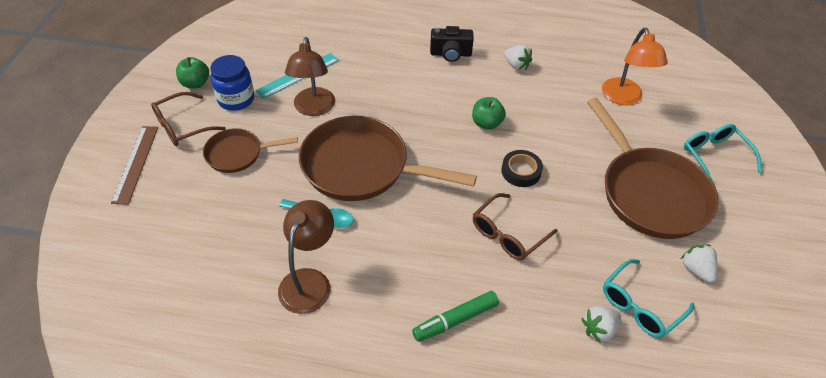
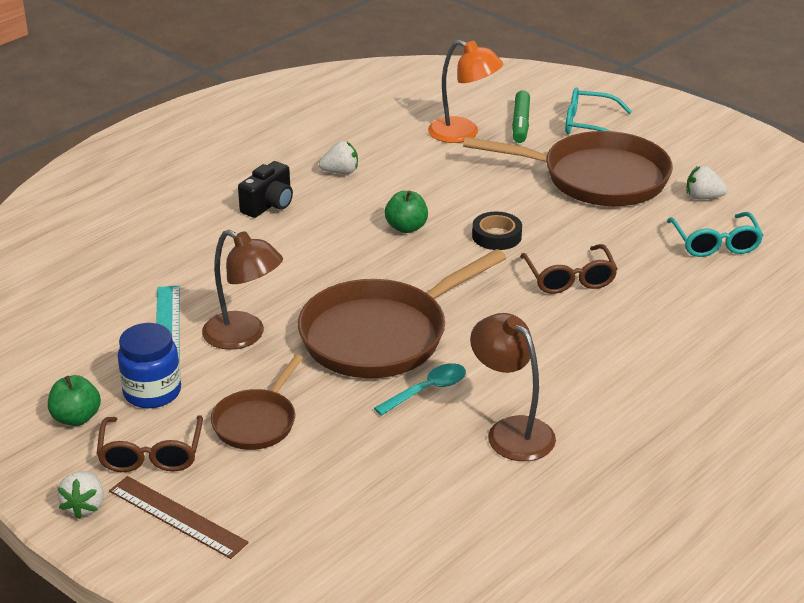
camera: 55 degrees left, 15 degrees down
green marker [412,291,499,342] -> green marker moved to [512,90,530,143]
white strawberry [581,306,621,342] -> white strawberry moved to [57,471,104,519]

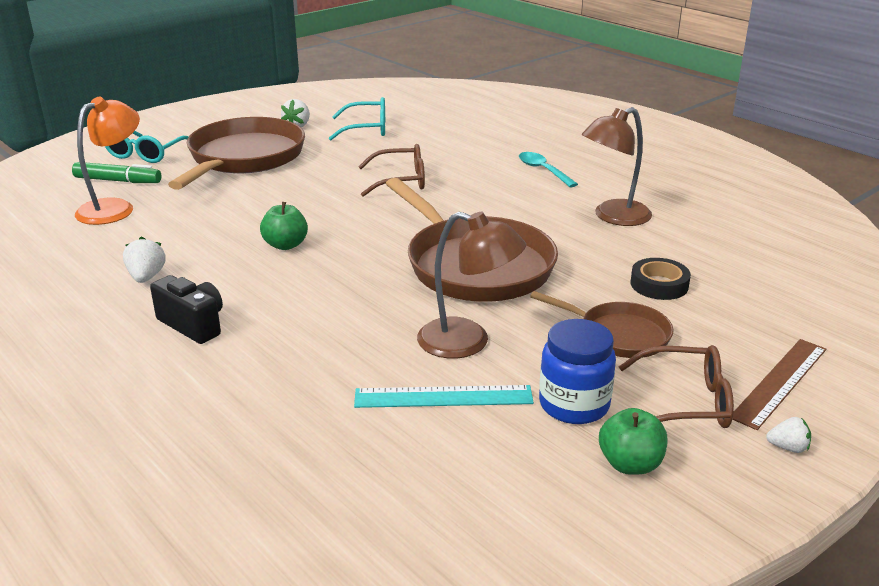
camera: 85 degrees left, 5 degrees down
white strawberry [57,471,104,519] -> white strawberry [766,417,811,453], size x0.66
brown lamp [202,230,283,350] -> brown lamp turned 75 degrees clockwise [417,212,526,359]
turquoise spoon [374,363,466,416] -> turquoise spoon moved to [519,152,578,187]
black tape [472,212,522,250] -> black tape moved to [631,258,691,300]

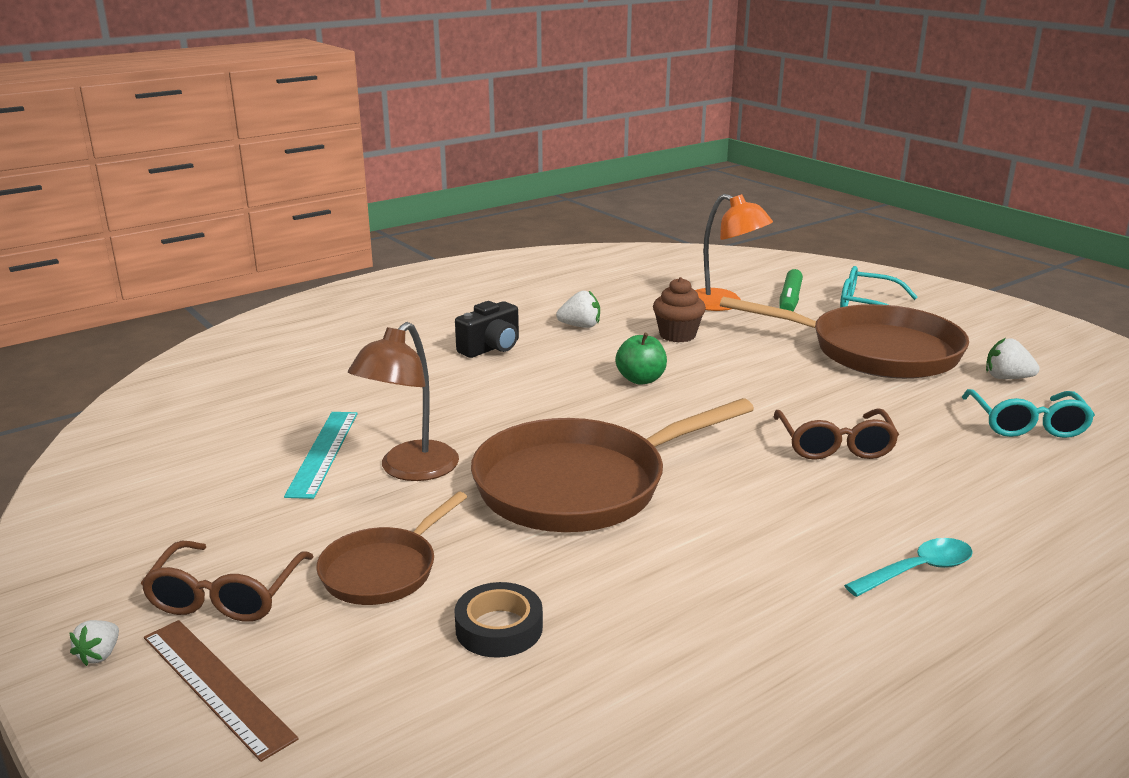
camera: 95 degrees right, 5 degrees down
blue jar [539,319,616,424] -> none
brown lamp [582,107,652,226] -> none
green apple [599,408,668,475] -> none
none -> brown cupcake [653,277,706,343]

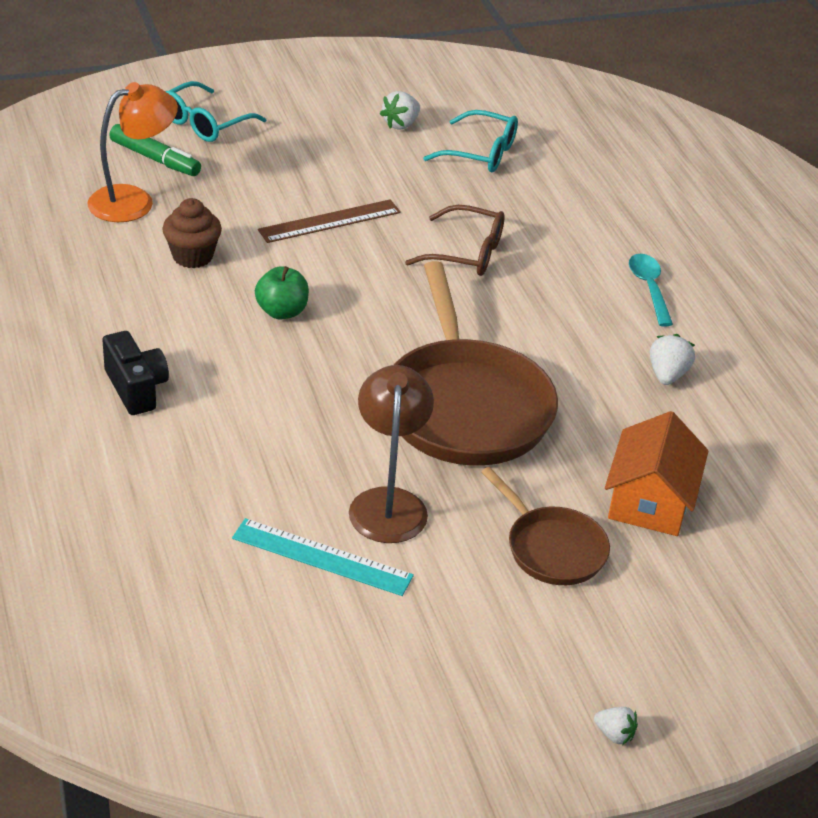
camera: 75 degrees left, 15 degrees up
brown glasses [141,541,313,622] -> none
brown ruler [144,620,299,762] -> brown ruler moved to [258,199,401,243]
brown lamp [348,322,459,481] -> brown lamp turned 135 degrees counterclockwise [349,365,434,543]
black tape [454,582,543,658] -> orange house [605,411,708,536]
white strawberry [556,291,600,328] -> white strawberry moved to [650,334,695,385]
brown pan [720,297,969,379] -> none

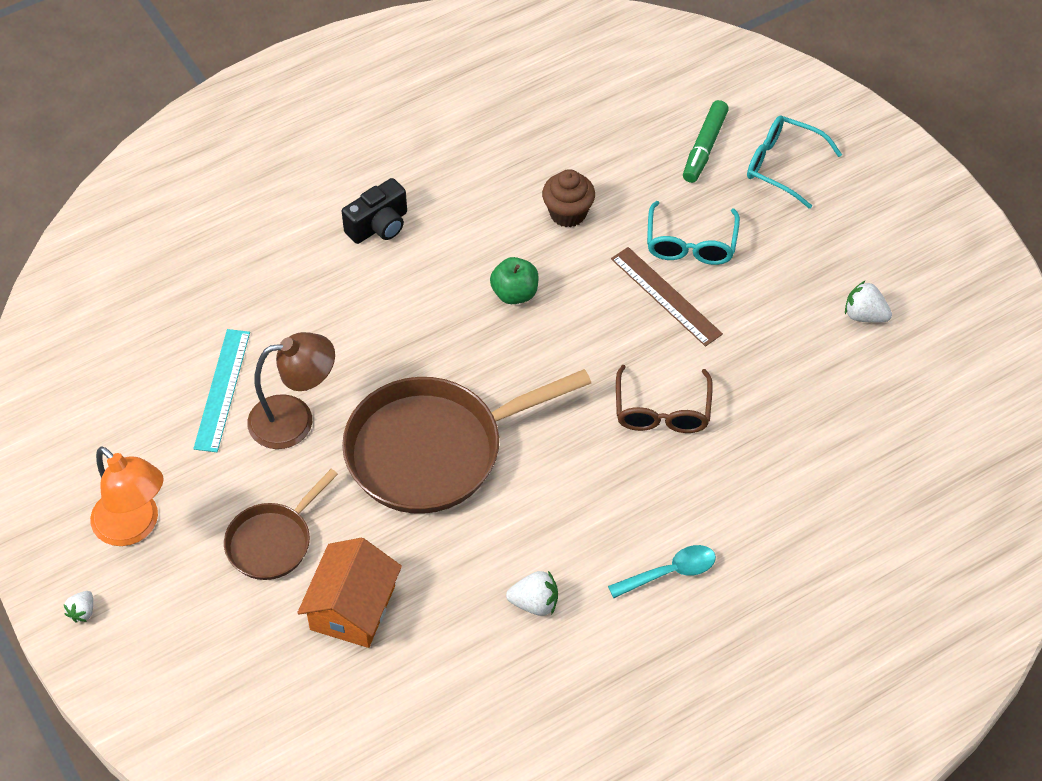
camera: 80 degrees right, 15 degrees up
orange lamp [87,82,178,222] -> orange lamp moved to [90,446,164,546]
turquoise glasses [423,110,518,172] -> turquoise glasses moved to [647,201,740,265]
orange house [605,411,708,536] -> orange house turned 75 degrees counterclockwise [297,538,402,648]

